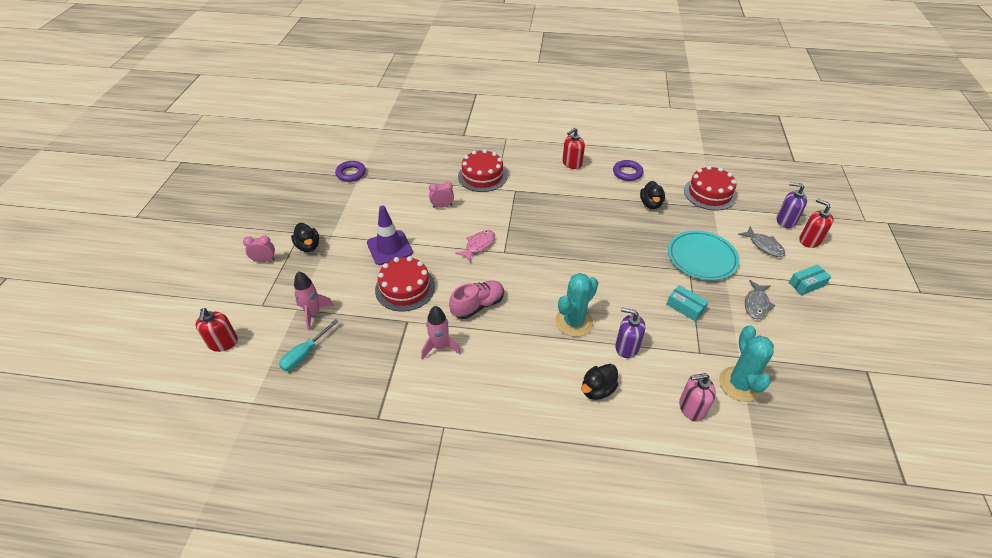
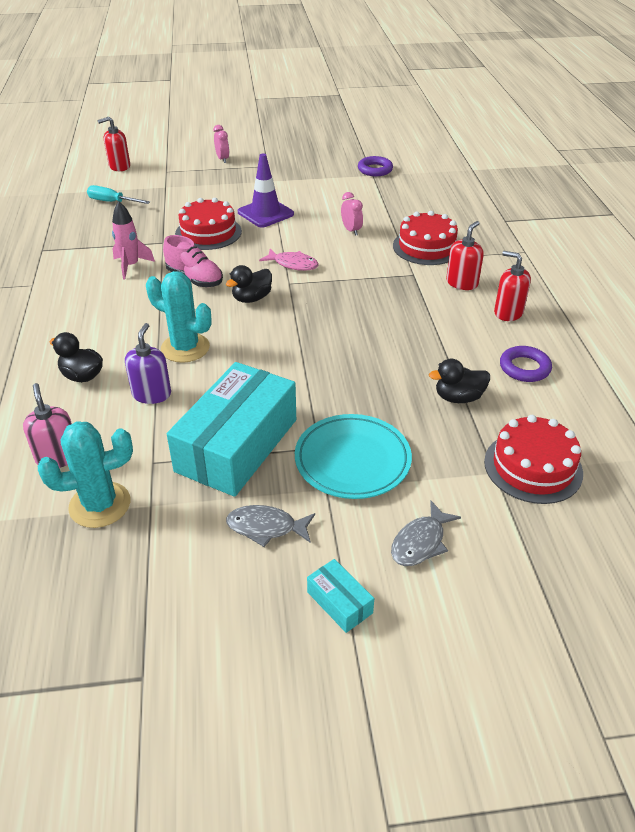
camera: 75 degrees right, 5 degrees down
black duck [291,223,319,252] -> black duck moved to [226,265,272,303]
pink rocket [294,271,334,331] -> none
turquoise box [667,285,708,321] -> turquoise box [167,362,296,497], size x2.41
purple soap dispenser [777,182,807,228] -> none
red soap dispenser [799,199,834,248] -> red soap dispenser moved to [446,221,484,290]

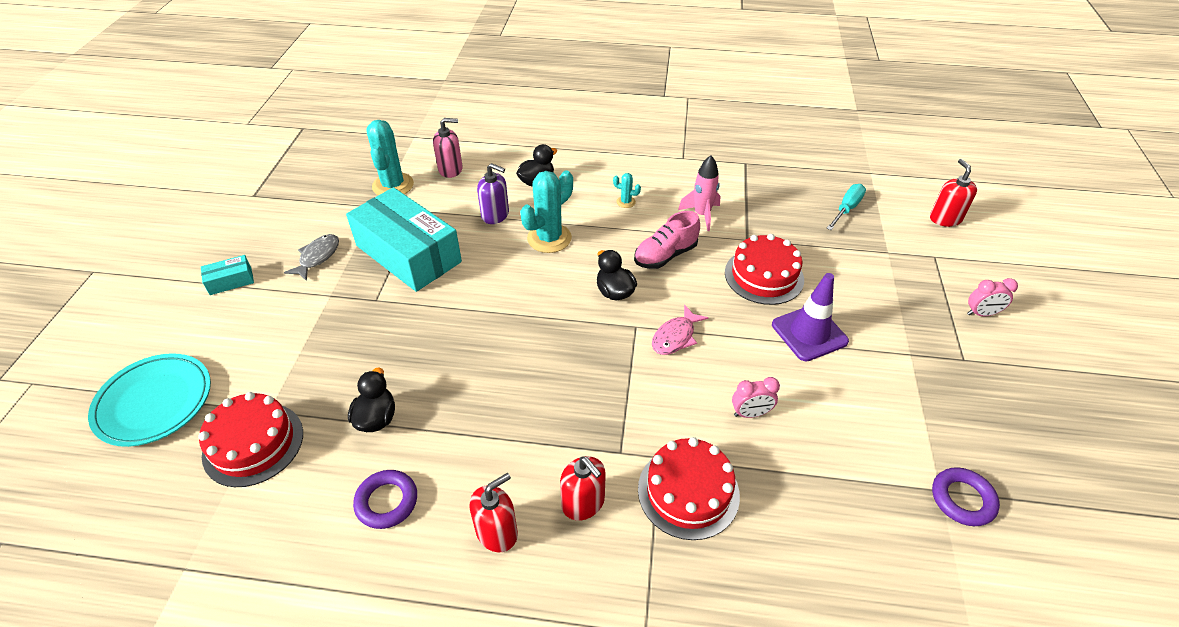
camera: 105 degrees right, 5 degrees up
turquoise plate [295,414,412,499] -> turquoise plate moved to [88,353,211,447]
grey fish [391,501,461,566] -> none
none -> turquoise cactus [613,173,641,208]

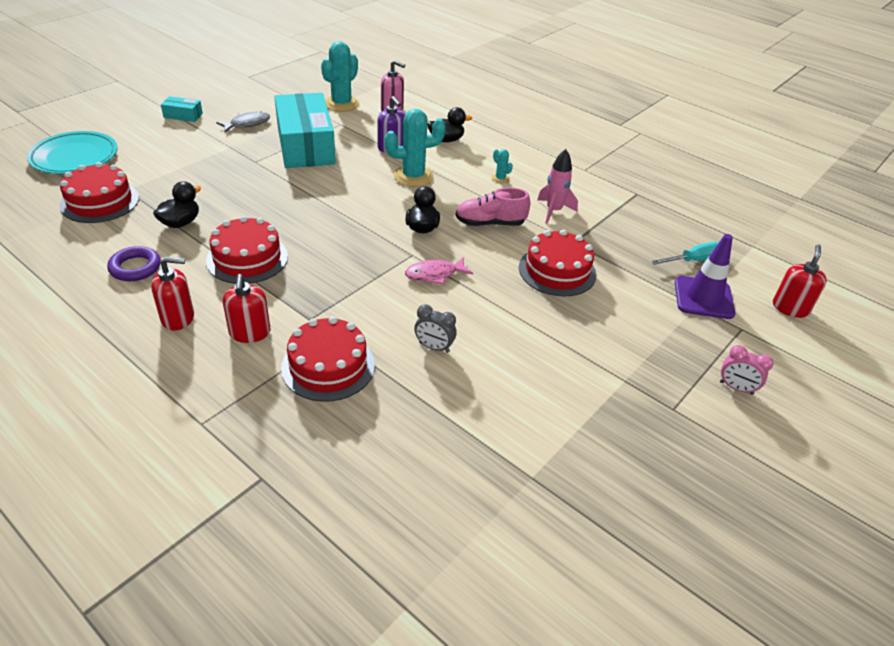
camera: 30 degrees right, 5 degrees down
pink clock [732,377,780,418] -> grey clock [414,304,456,353]
purple traffic cone [772,273,849,361] -> purple traffic cone moved to [675,234,736,319]
purple ring [932,467,1000,526] -> none
none -> red cake [206,216,288,284]

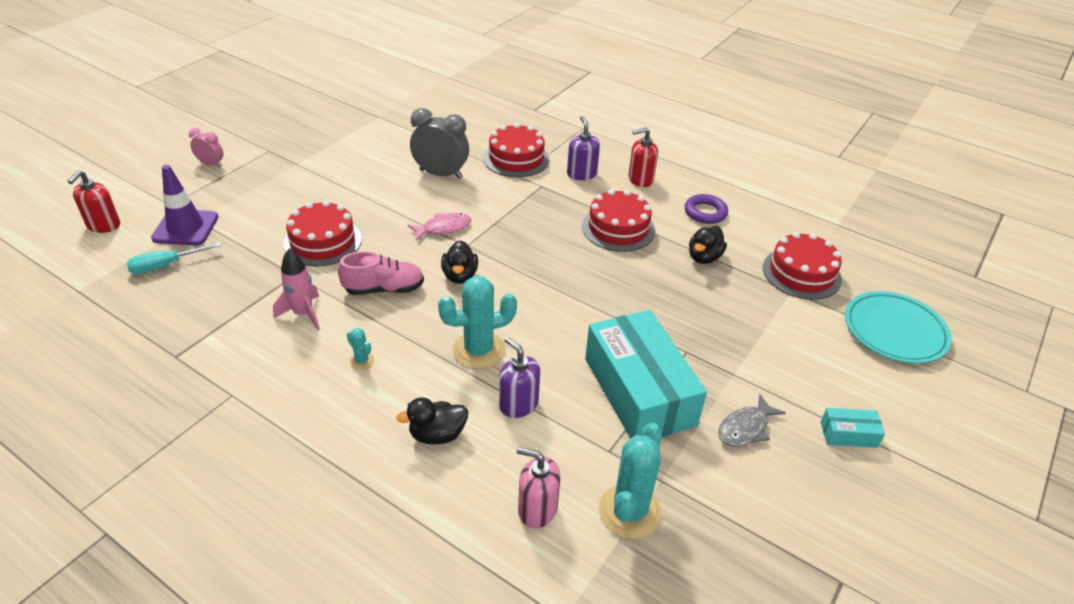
camera: 175 degrees right, 0 degrees up
red soap dispenser [223,274,271,343] -> purple soap dispenser [567,116,600,180]
grey clock [414,304,456,353] -> grey clock [410,108,469,179], size x1.81

